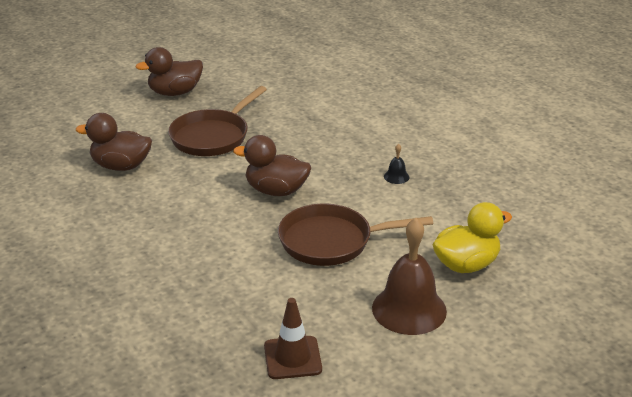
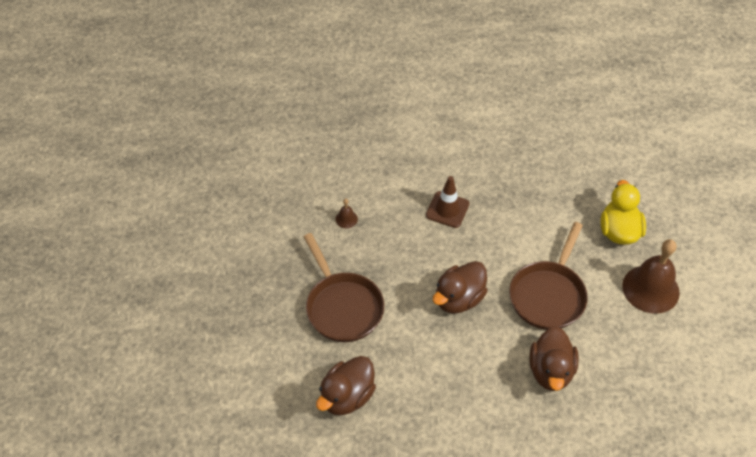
camera: 60 degrees left, 20 degrees up
brown duck [136,47,203,96] -> brown duck moved to [529,326,579,391]
brown traffic cone [264,298,322,379] -> brown traffic cone moved to [426,176,469,228]
black bell [384,144,410,184] -> none
none -> brown bell [335,199,358,228]

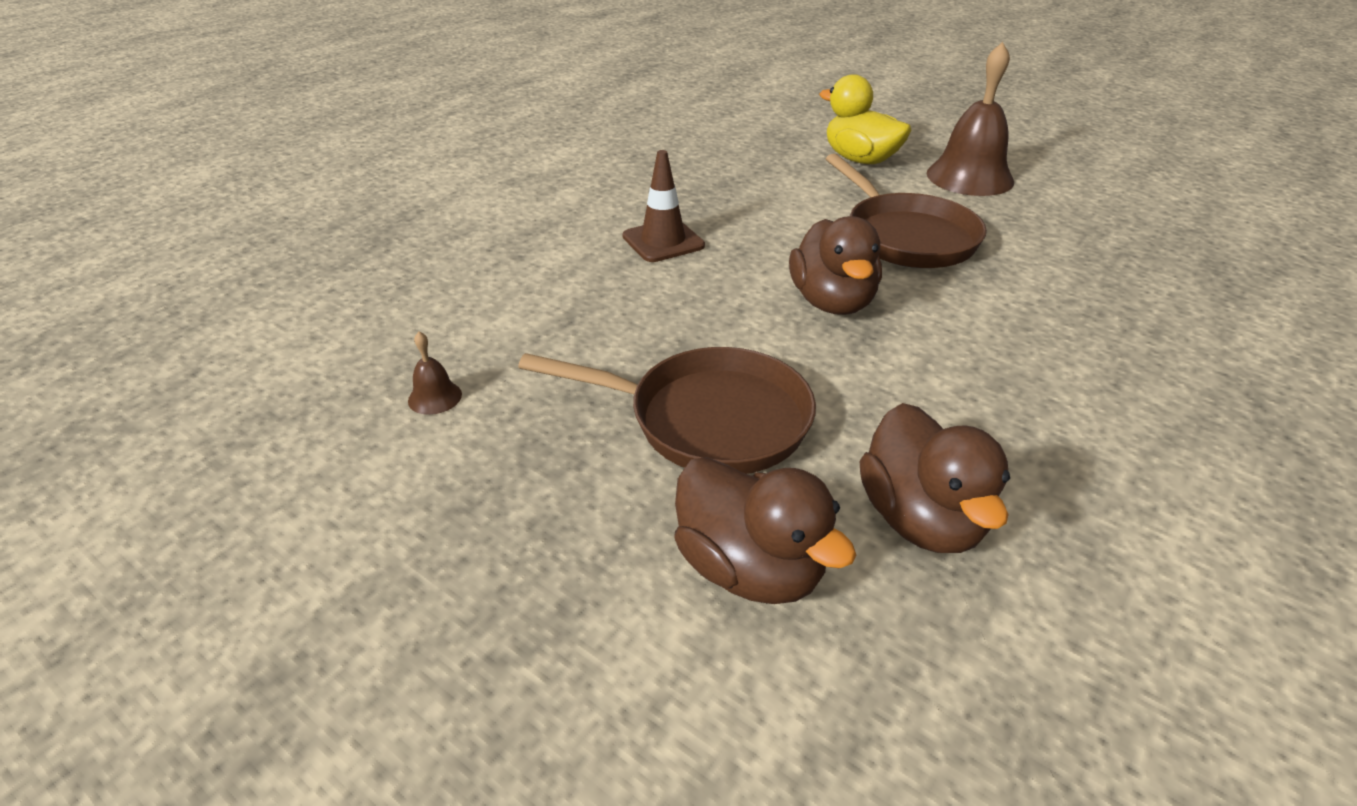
camera: 50 degrees left, 15 degrees down
brown bell [335,199,358,228] -> brown bell moved to [408,332,462,415]
brown duck [529,326,579,391] -> brown duck moved to [675,457,856,604]

